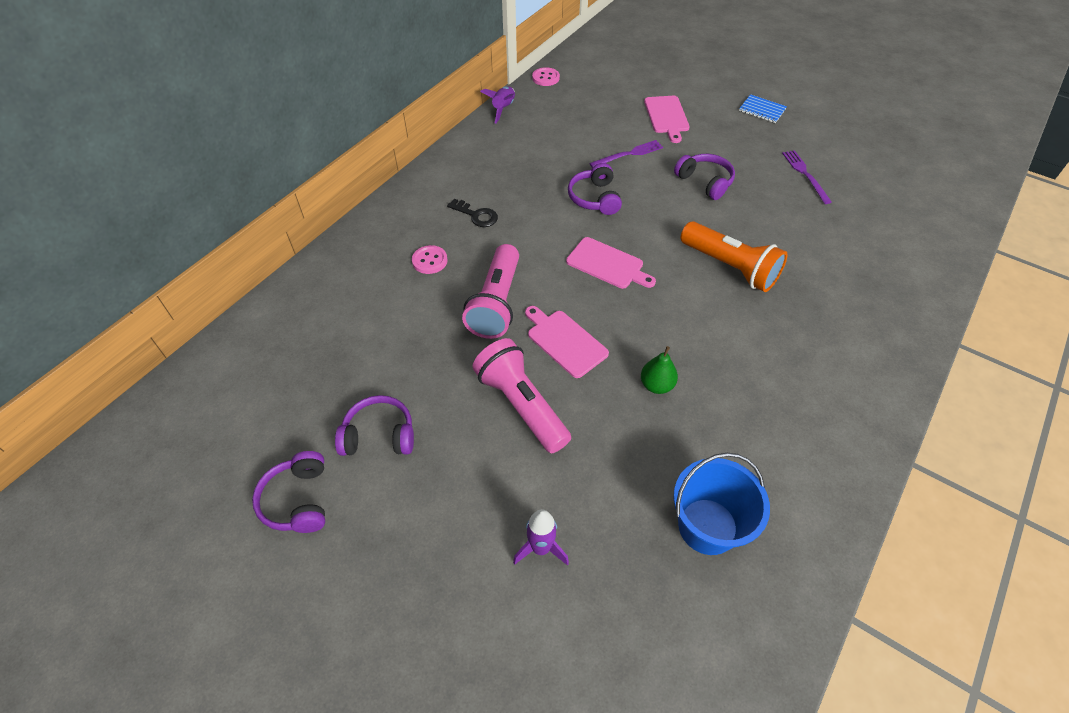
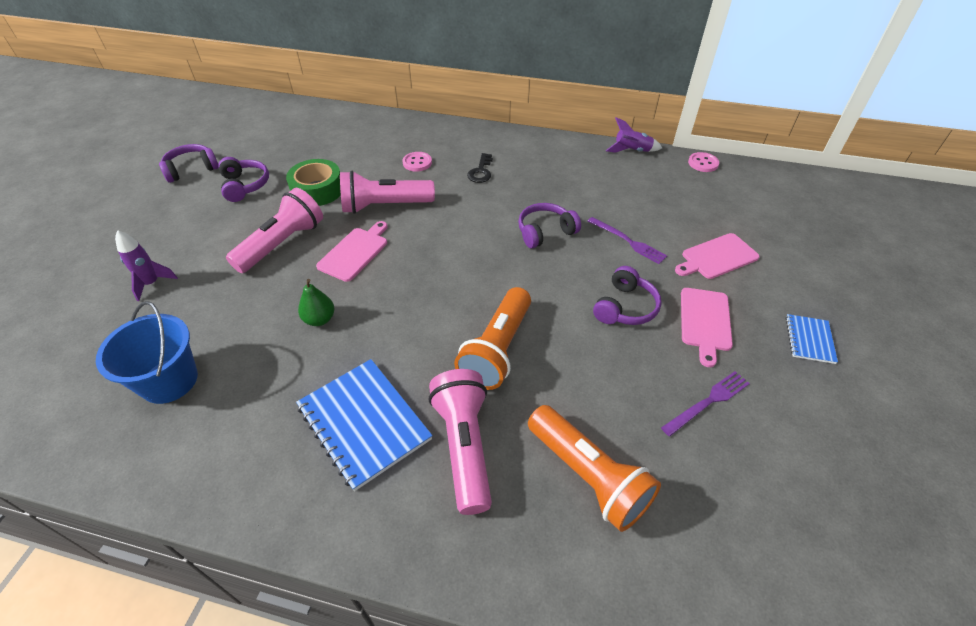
camera: 70 degrees right, 5 degrees down
pink cutting board [566,237,656,289] -> pink cutting board moved to [681,288,733,367]
none -> green tape [286,159,341,206]
none -> blue notebook [296,359,432,491]
none -> pink flashlight [428,369,492,515]
none -> orange flashlight [528,405,661,532]

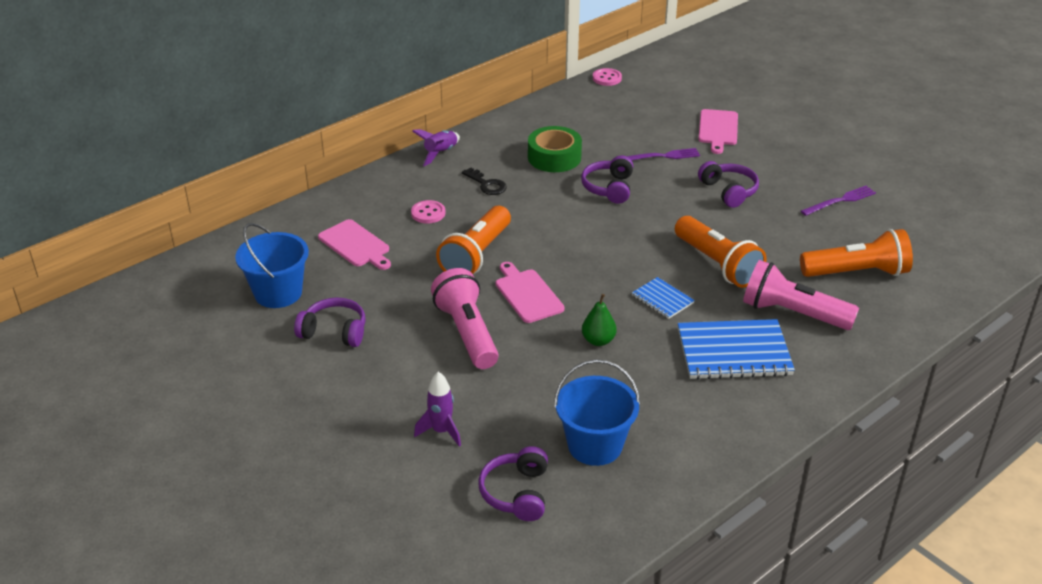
camera: 55 degrees left, 10 degrees down
purple headphones [159,144,219,183] -> purple headphones moved to [478,446,548,521]
green tape [286,159,341,206] -> green tape moved to [528,126,582,172]
pink flashlight [340,171,435,214] -> orange flashlight [436,206,511,274]
purple rocket [606,117,662,153] -> purple rocket moved to [412,129,460,166]
purple fork [661,371,750,436] -> purple fork turned 60 degrees clockwise [801,186,876,216]
pink cutting board [681,288,733,367] -> pink cutting board moved to [318,219,391,270]
blue notebook [786,314,838,364] -> blue notebook moved to [632,277,695,319]
none -> blue bucket [235,223,309,308]

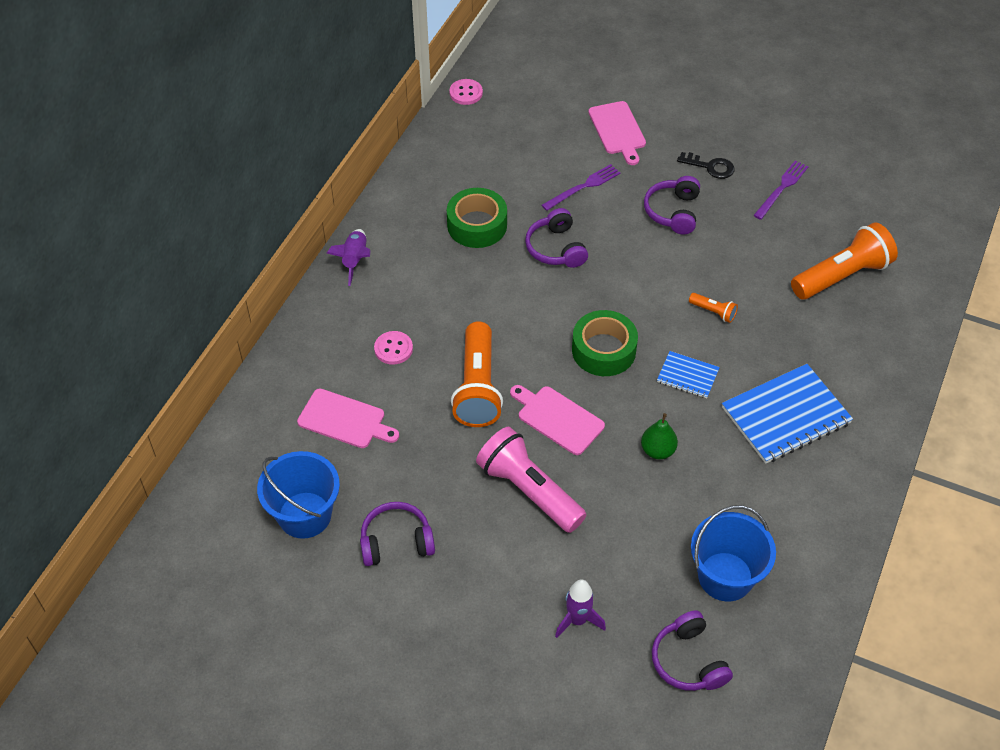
camera: 25 degrees left, 15 degrees up
black key [462,167,507,195] -> black key moved to [677,152,735,179]
orange flashlight [675,216,767,288] -> orange flashlight [689,293,738,323], size x0.44
purple headphones [698,161,759,208] -> purple headphones turned 120 degrees counterclockwise [644,176,700,235]
pink flashlight [743,260,859,330] -> none
none -> green tape [572,310,638,376]

